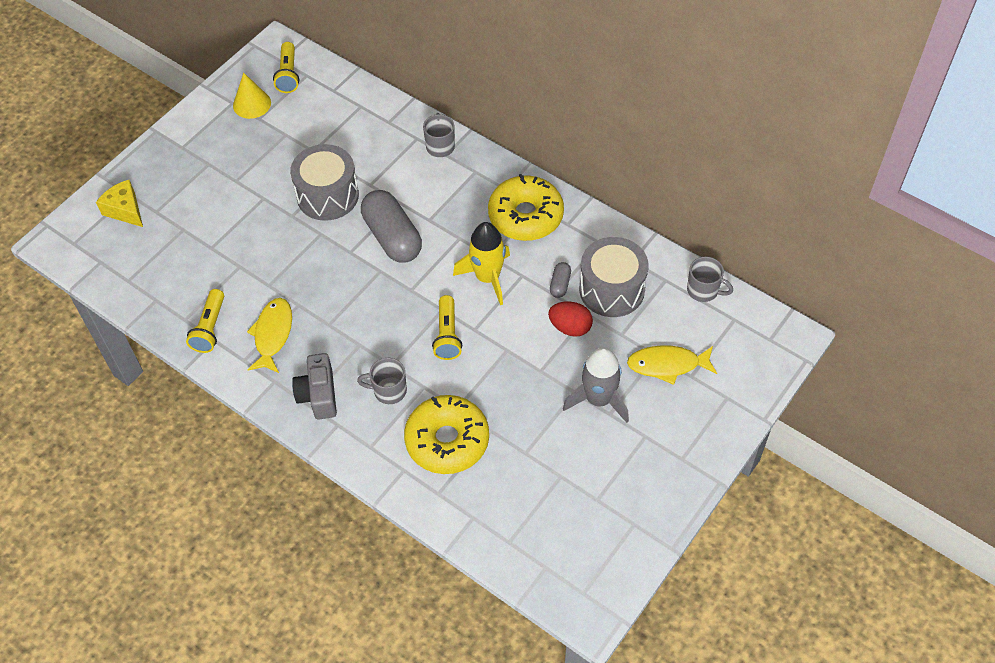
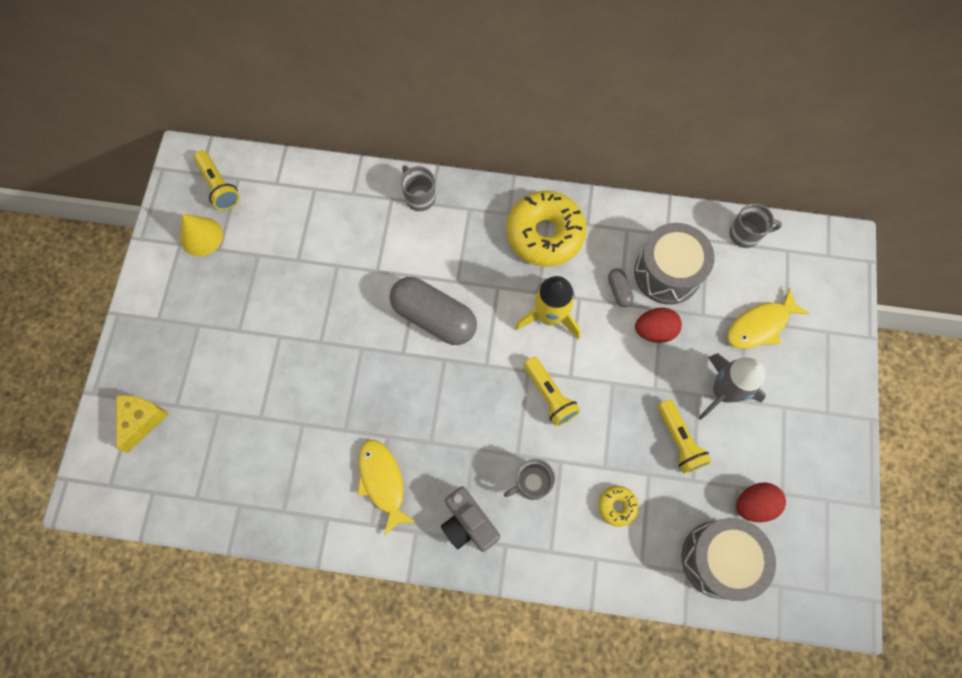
camera: 30 degrees left, 15 degrees up
yellow cheese [96,180,143,227] -> yellow cheese turned 90 degrees clockwise [116,395,169,453]
yellow flashlight [186,289,224,353] -> yellow flashlight moved to [658,399,712,474]
grey drum [290,144,359,221] -> grey drum moved to [681,518,776,601]
yellow donut [404,395,489,474] -> yellow donut [598,486,639,527], size x0.45
none -> red egg [736,482,786,522]

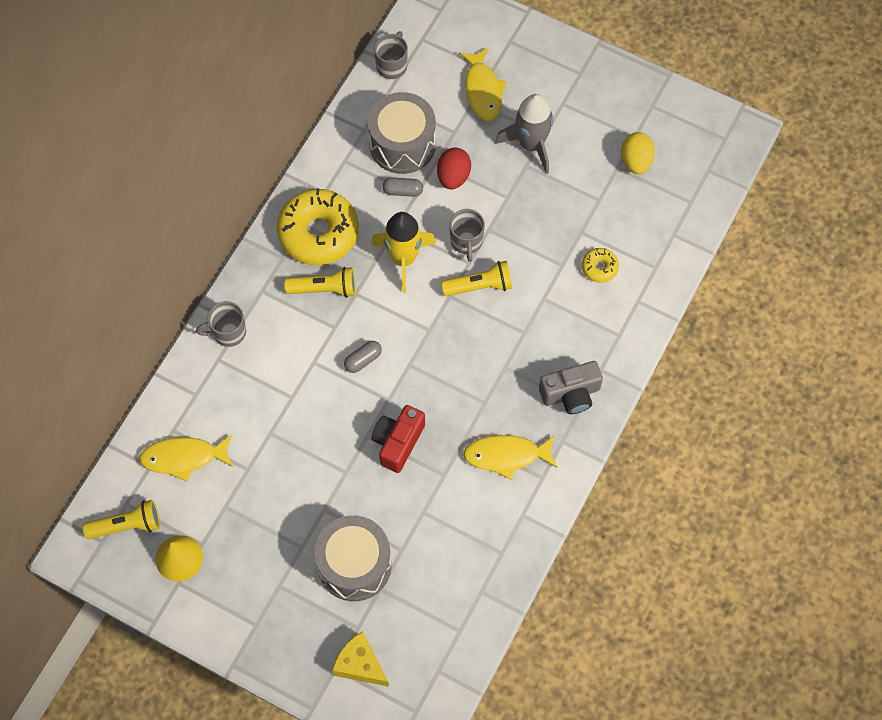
camera: 70 degrees left, 5 degrees down
grey capsule [389,277,477,345] -> grey capsule [344,341,382,373], size x0.44
grey mug [504,459,555,500] -> grey mug moved to [450,209,485,262]
yellow flashlight [658,399,712,474] -> yellow flashlight moved to [284,267,356,298]
grey drum [681,518,776,601] -> grey drum moved to [314,515,391,601]
red egg [736,482,786,522] -> yellow egg [621,132,655,174]
none -> yellow fish [139,435,233,481]
none -> red camera [371,405,425,473]

